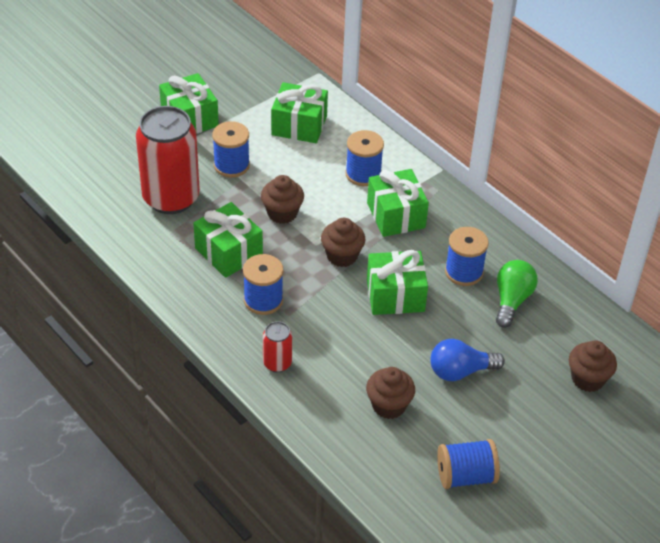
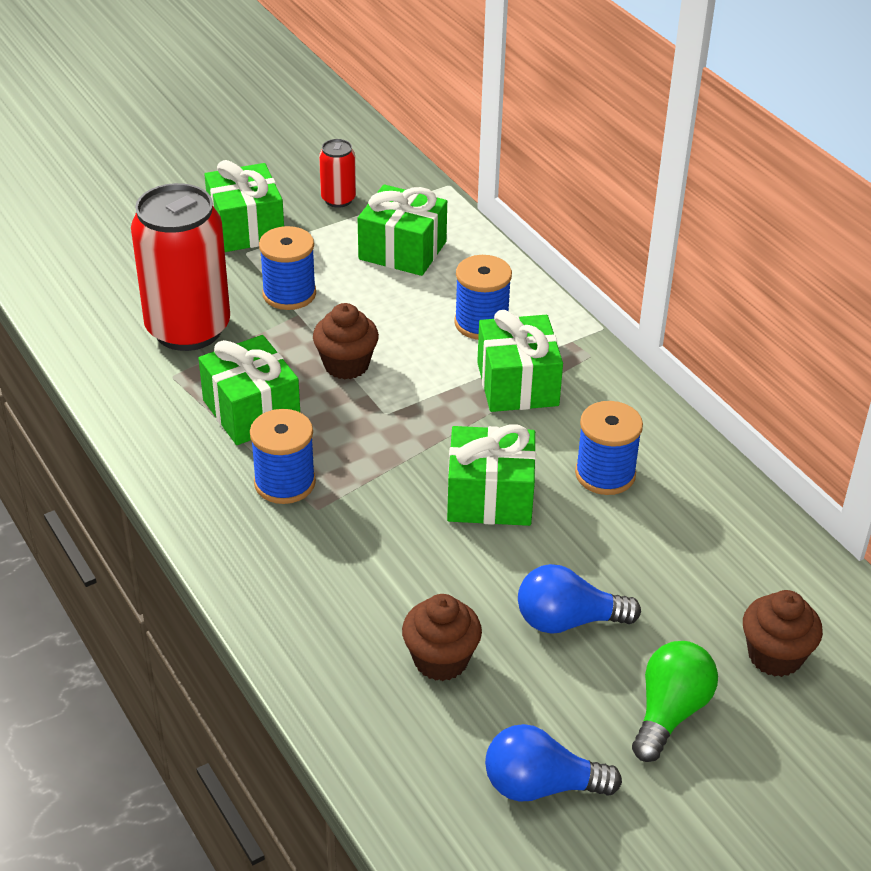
camera: 10 degrees right, 5 degrees down
red can [263,321,292,372] -> red can moved to [319,139,356,208]
brown cupcake [321,218,365,267] -> none
blue spool [437,439,500,489] -> blue light bulb [485,724,622,802]
green light bulb [496,260,538,328] -> green light bulb moved to [632,641,718,762]

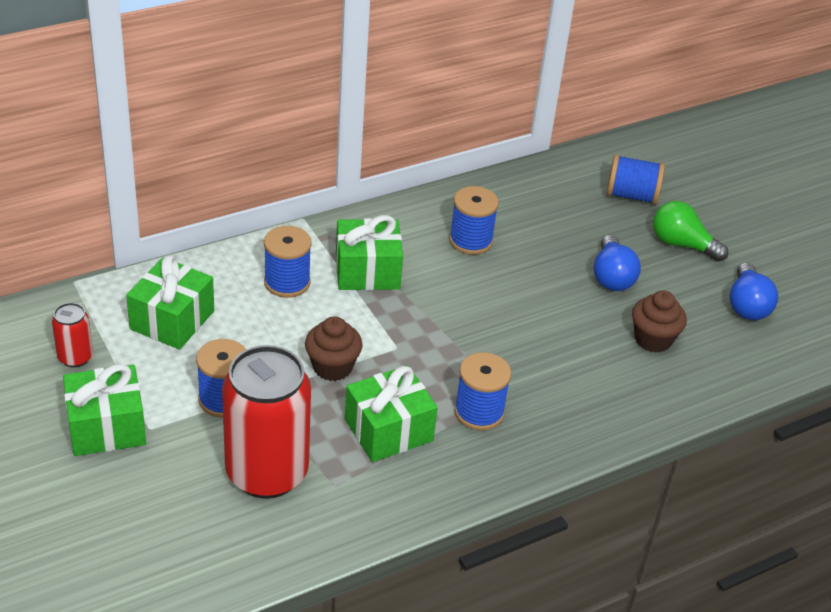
camera: 90 degrees left, 0 degrees up
green gift [447,424,536,526] -> none
brown cupcake [743,590,823,677] -> blue spool [606,154,665,205]

